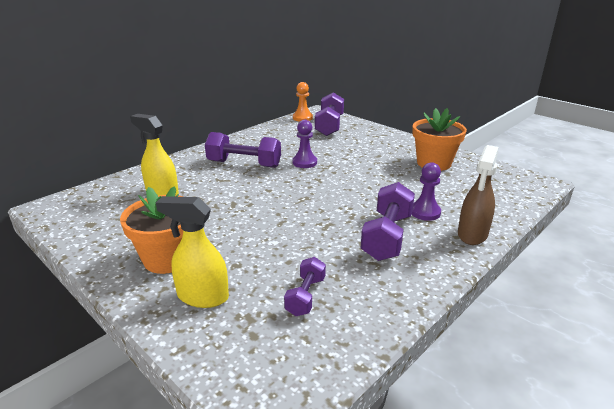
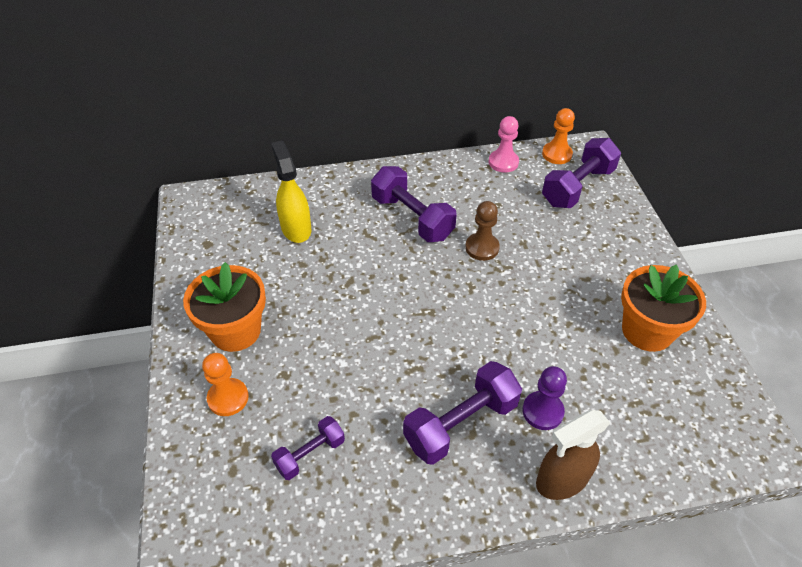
camera: 35 degrees right, 20 degrees up
yellow spray bottle [156,196,229,308] -> orange pawn [202,353,249,416]
purple pawn [292,120,317,168] -> brown pawn [465,201,500,261]
none -> pink pawn [489,116,519,173]

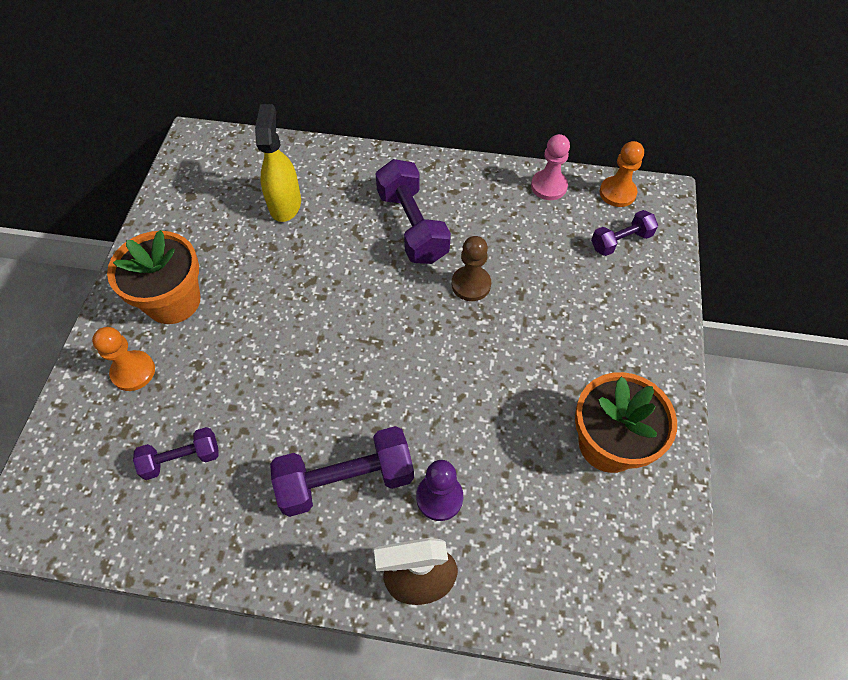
camera: 20 degrees right, 10 degrees up
purple dumbbell [542,138,621,208] -> purple dumbbell [591,210,658,256], size x0.58

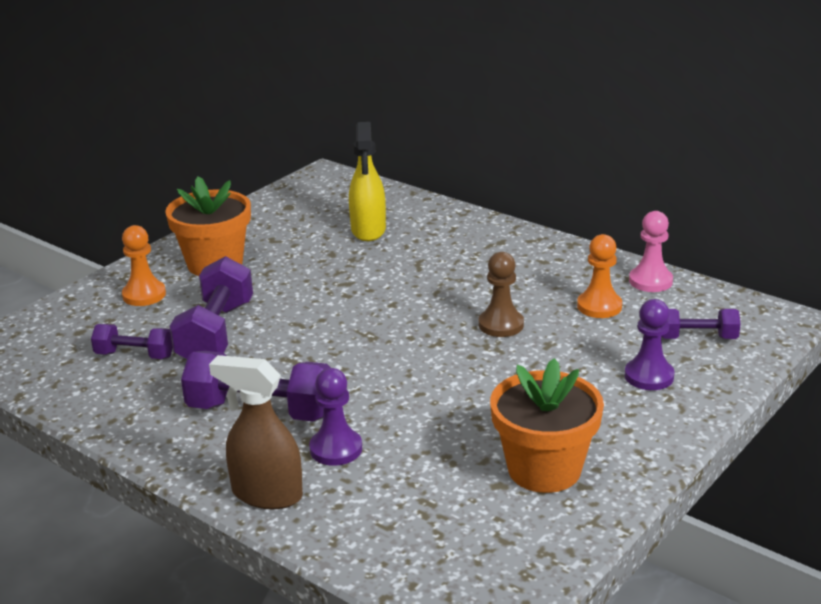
camera: 30 degrees right, 30 degrees down
yellow spray bottle [255,104,301,222] -> yellow spray bottle turned 150 degrees clockwise [349,122,386,241]
purple dumbbell [376,159,451,264] -> purple dumbbell moved to [169,256,253,359]
orange pawn [600,141,644,207] -> orange pawn moved to [577,234,622,318]
none -> purple pawn [625,299,674,390]

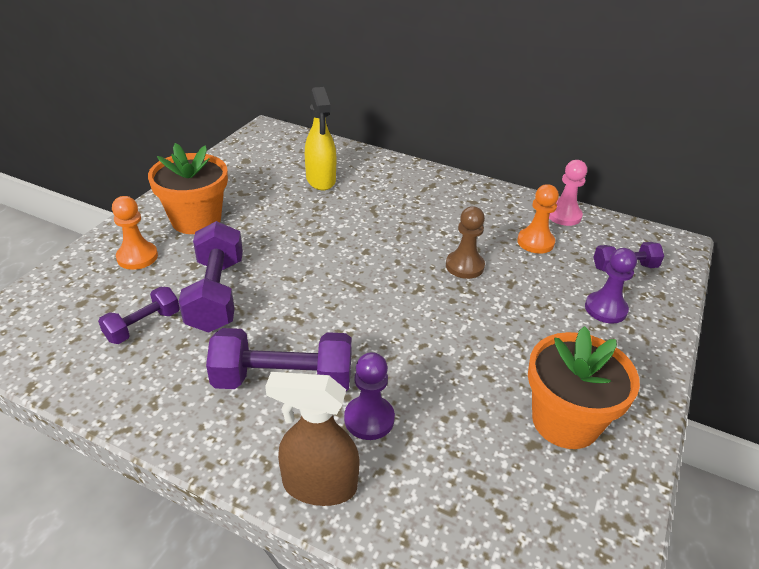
camera: 15 degrees left, 10 degrees up
purple dumbbell [91,324,173,359] -> purple dumbbell turned 45 degrees counterclockwise [98,287,180,344]

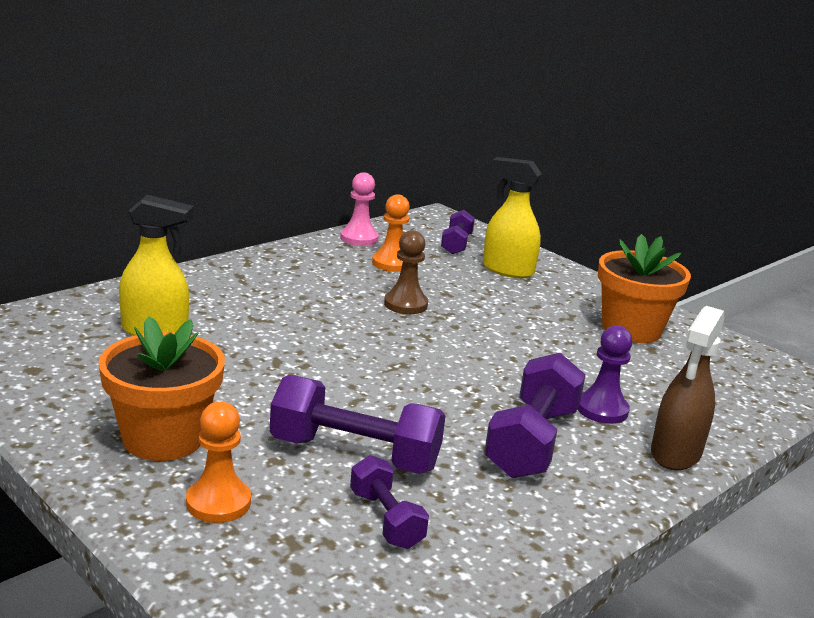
camera: 70 degrees left, 15 degrees down
purple pawn [585,248,637,324] -> yellow spray bottle [483,157,542,278]

